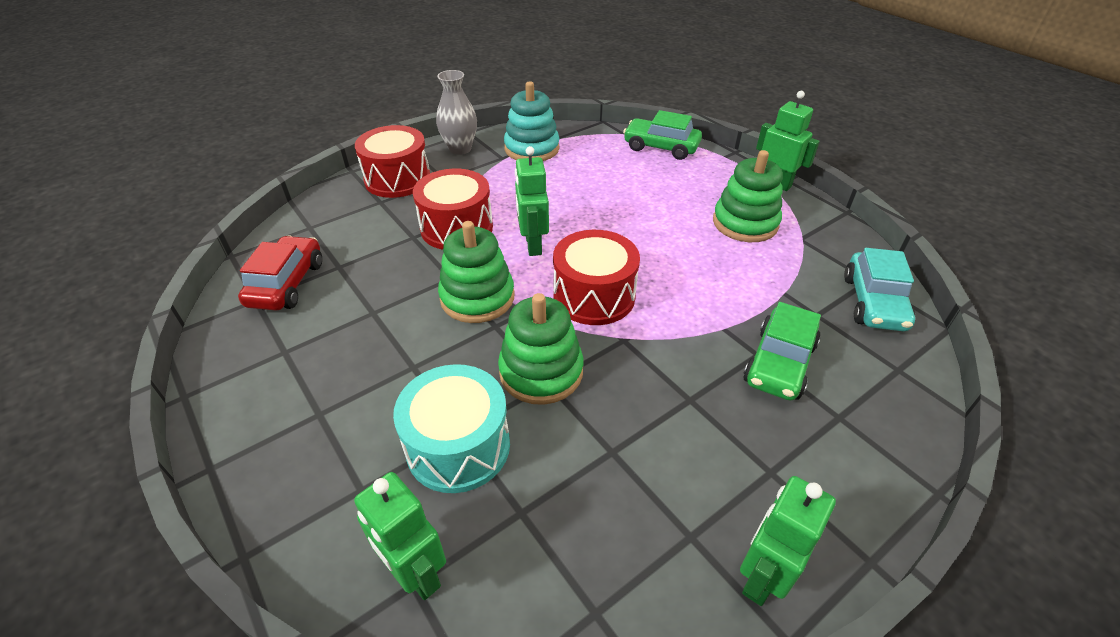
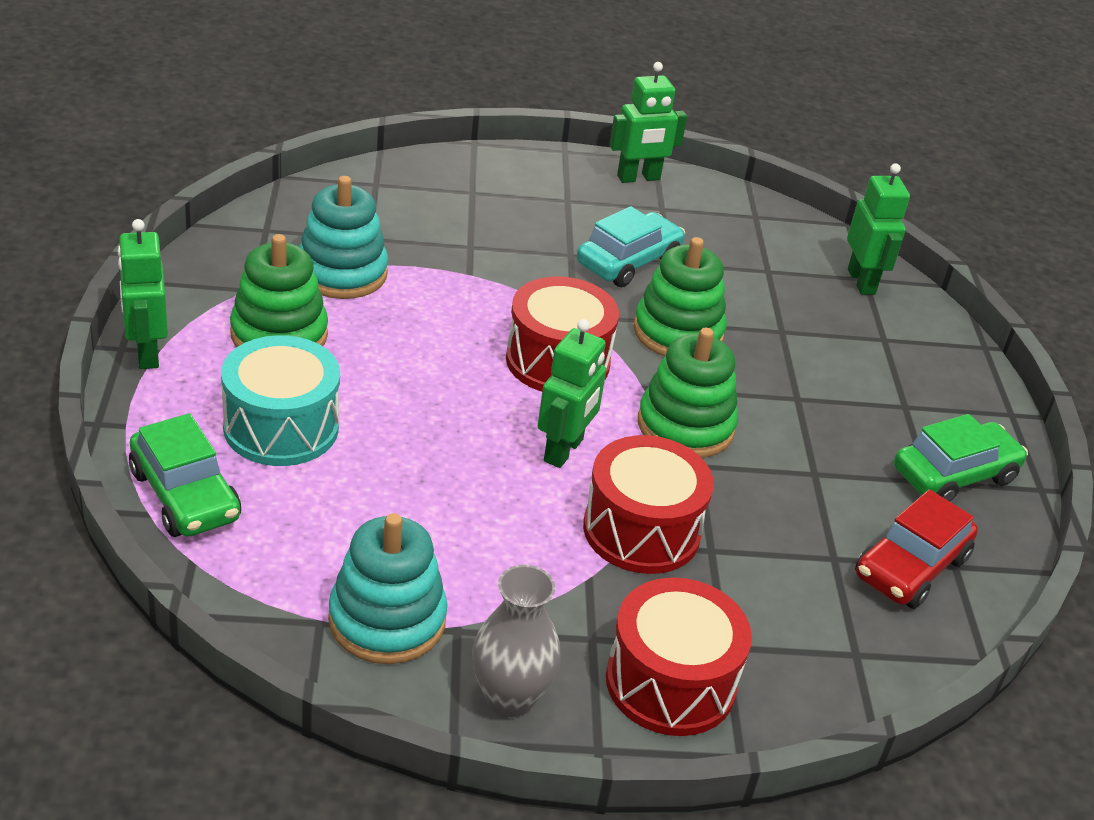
camera: 150 degrees left, 5 degrees down
turquoise drum [393,364,510,493] -> turquoise drum moved to [221,335,340,466]
green car [743,302,821,401] -> green car moved to [894,414,1028,501]
turquoise car [844,248,915,331] -> turquoise car moved to [577,206,685,287]
none -> turquoise stacking toy [299,176,388,299]

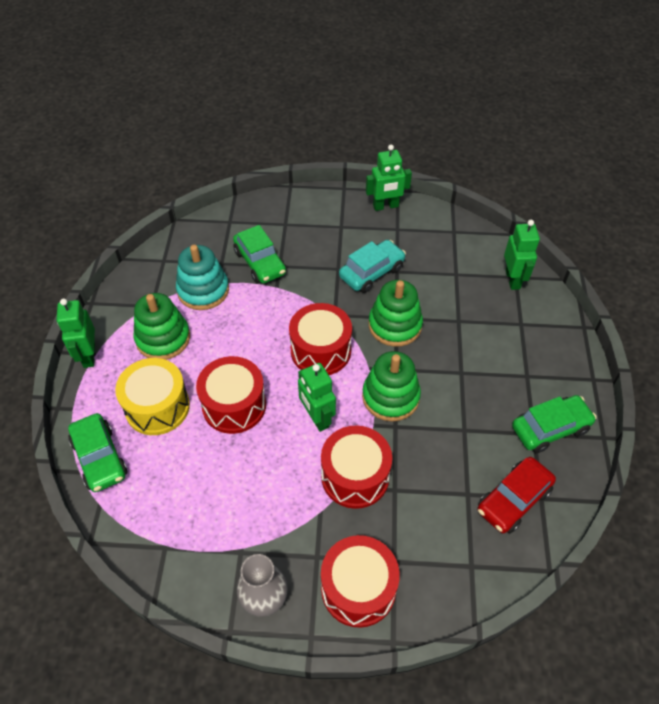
camera: 10 degrees right, 15 degrees up
turquoise drum [221,335,340,466] -> yellow drum [115,358,190,435]
turquoise stacking toy [328,513,448,664] -> none
green robot [538,319,606,468] -> green robot turned 120 degrees clockwise [298,363,336,432]
none -> red drum [196,356,266,434]
none -> green car [233,225,286,283]

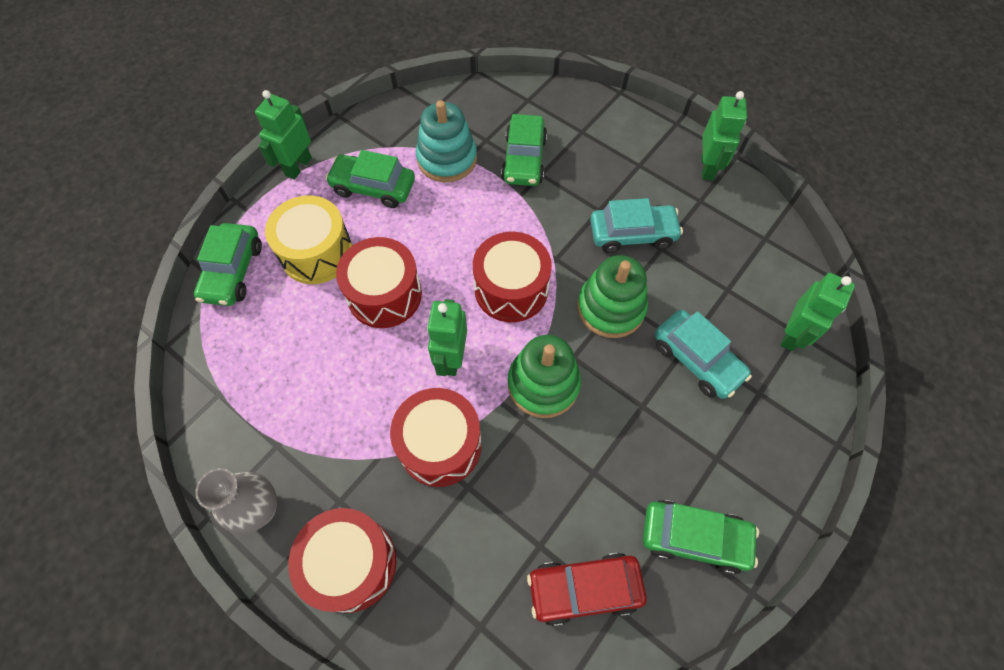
camera: 35 degrees right, 10 degrees up
green stacking toy [134,293,190,360] -> green car [325,150,415,208]
green robot [366,145,412,211] -> green robot turned 105 degrees counterclockwise [702,91,747,180]
none -> turquoise car [655,310,752,399]

